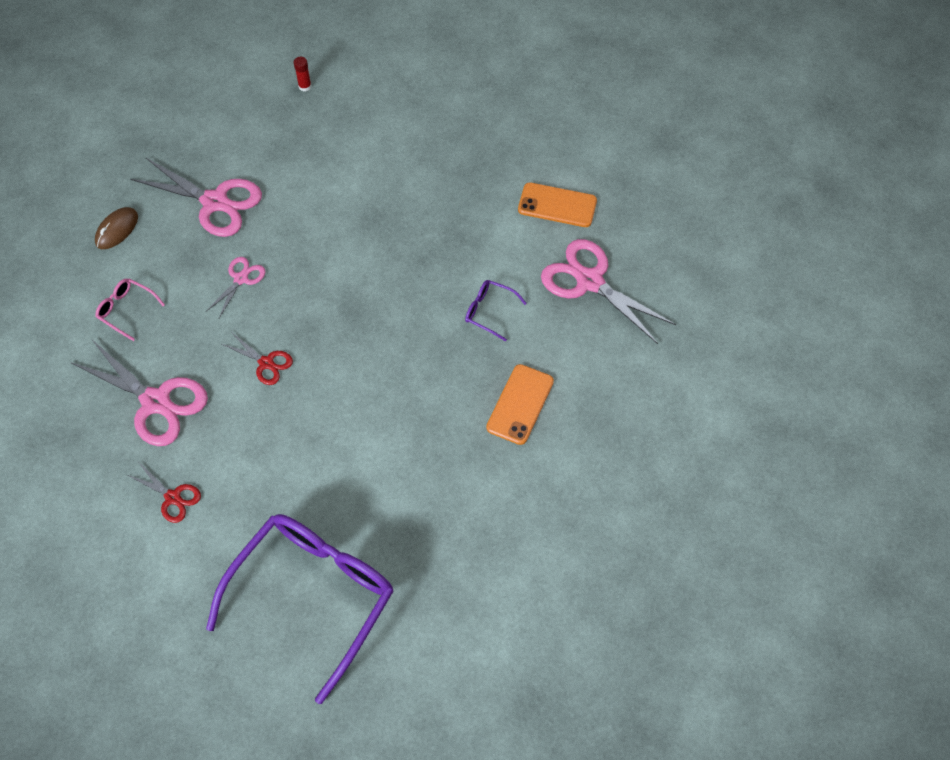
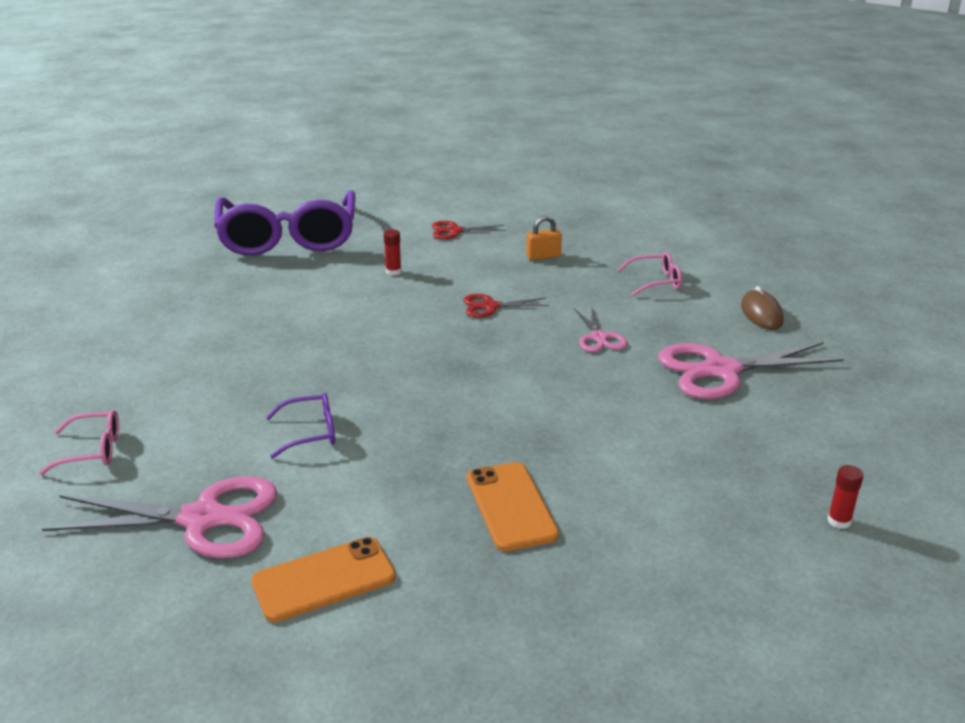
camera: 140 degrees right, 30 degrees down
pink scissors [70,340,208,446] -> orange padlock [526,216,562,260]
orange phone [486,364,554,445] -> orange phone moved to [467,462,559,551]
none -> pink glasses [39,410,119,475]
none -> red glue stick [383,229,402,275]

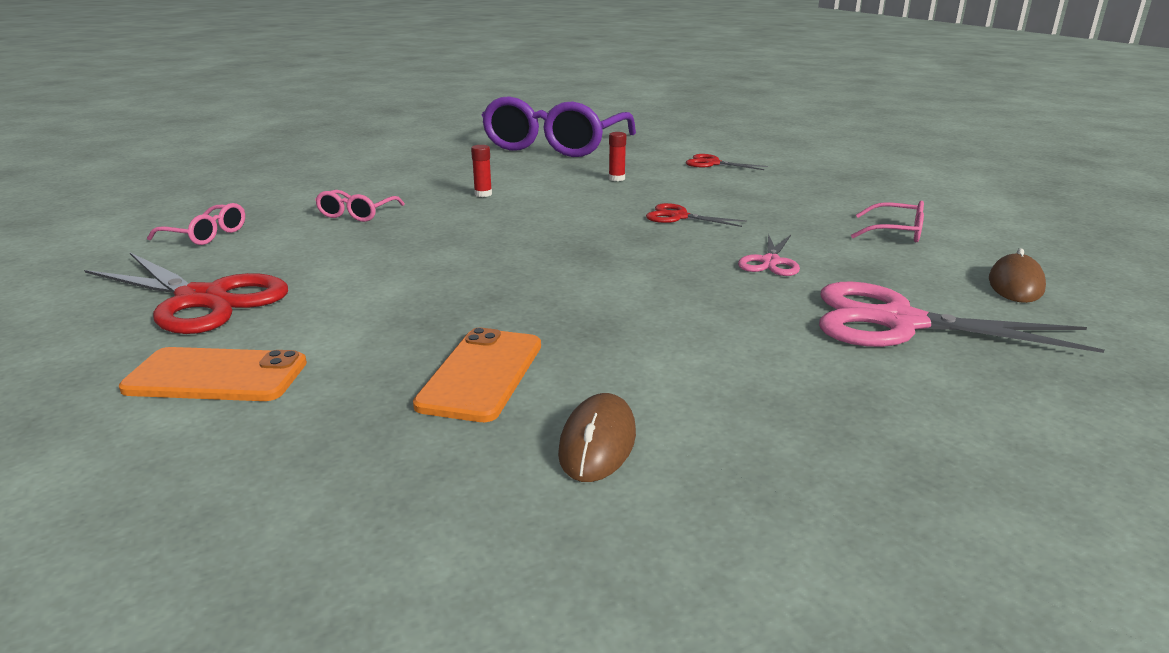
camera: 30 degrees right, 5 degrees down
pink scissors [42,476,277,558] -> red scissors [84,253,288,334]
purple glasses [266,393,335,459] -> none
orange padlock [526,216,562,260] -> none
red glue stick [827,465,864,529] -> red glue stick moved to [471,145,492,197]
none -> pink glasses [315,190,405,222]
none -> brown mouse [558,393,636,482]

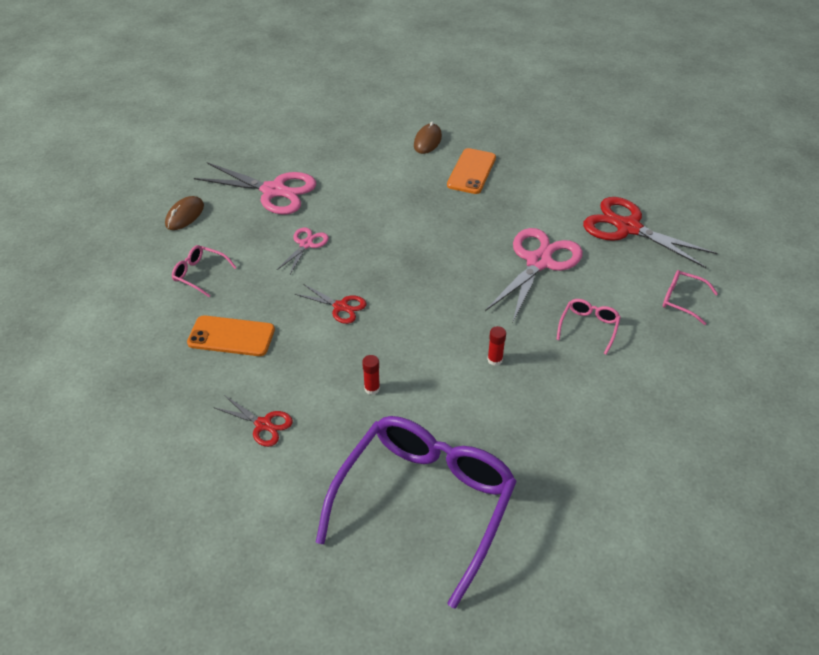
camera: 175 degrees left, 20 degrees up
orange phone [119,347,307,401] -> orange phone moved to [187,315,275,356]
none -> pink scissors [485,228,583,322]

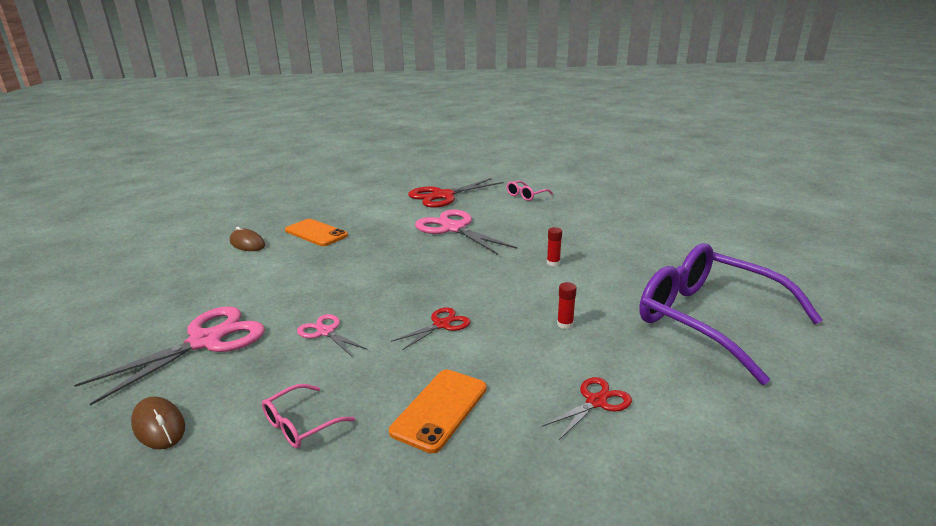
camera: 70 degrees left, 20 degrees down
pink glasses [556,299,621,355] -> none

